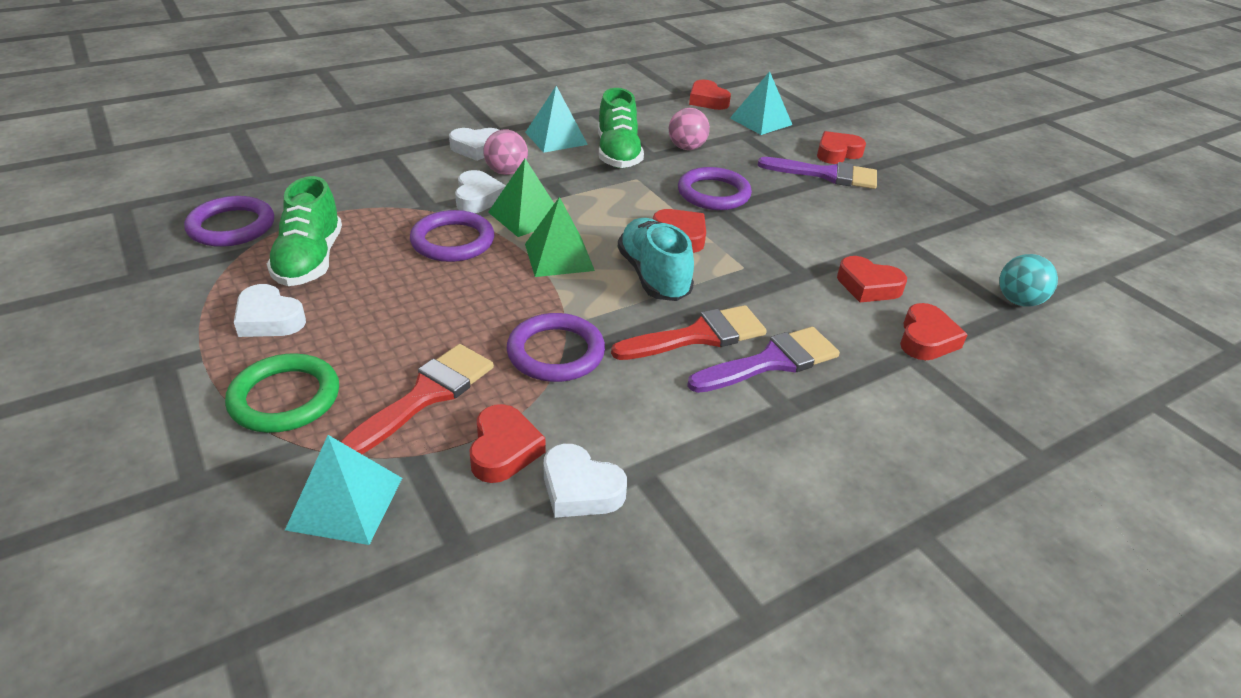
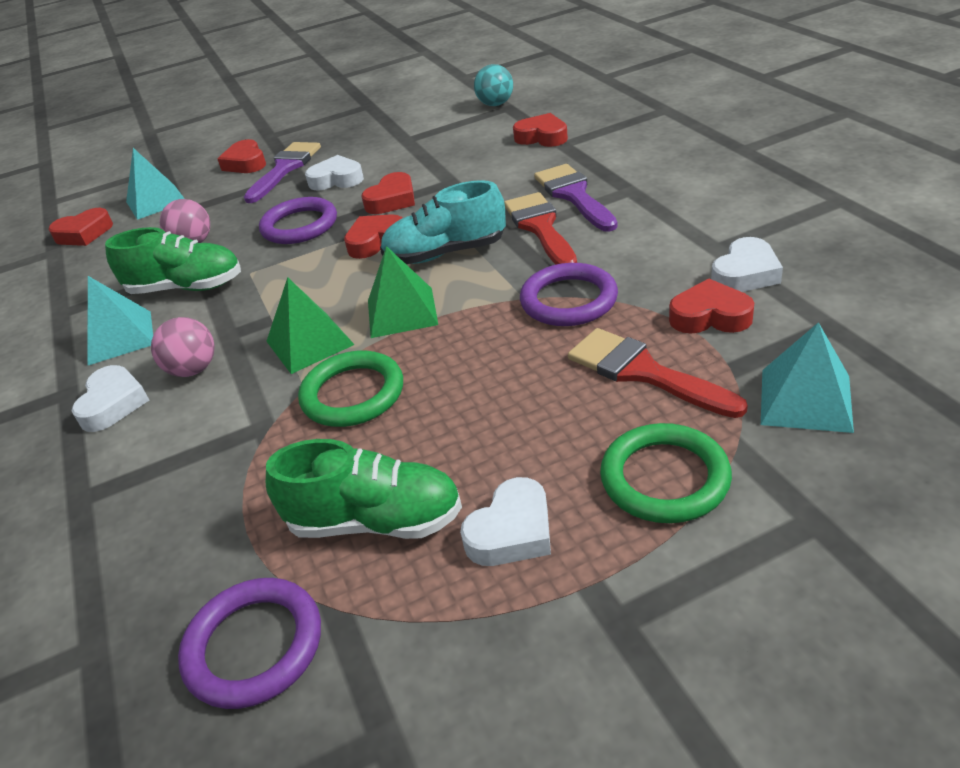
camera: 75 degrees left, 0 degrees up
purple ring [410,210,495,262] -> green ring [298,350,403,427]
white heart [455,170,506,213] -> white heart moved to [305,155,364,190]
red heart [837,256,907,303] -> red heart moved to [361,172,415,214]

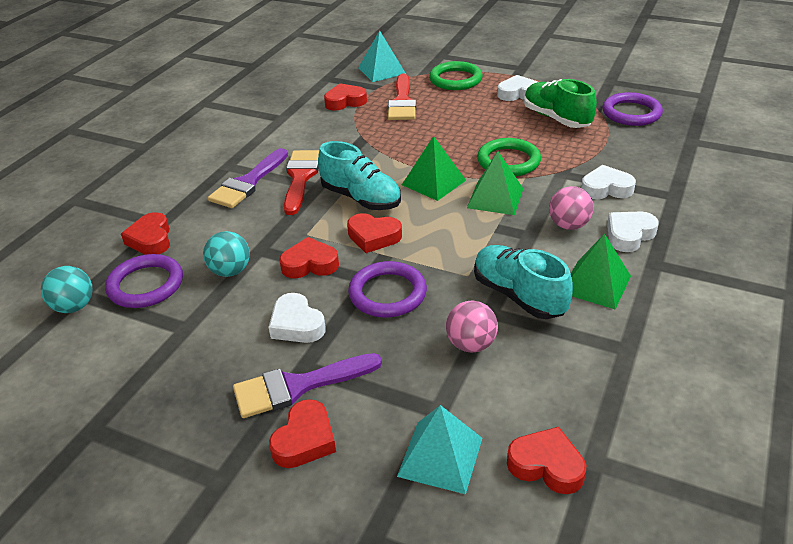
camera: 135 degrees left, 0 degrees up
turquoise pyramid [87,276,153,366] -> green pyramid [571,234,631,309]
green shoe [105,227,241,294] -> turquoise shoe [474,245,573,319]
red brush [504,192,577,265] -> red brush turned 150 degrees clockwise [284,150,319,215]
purple ring [520,263,618,326] -> purple ring moved to [105,254,183,308]
red heart [669,278,754,334] -> red heart turned 105 degrees clockwise [324,83,367,111]
white heart [711,237,783,292] -> white heart moved to [581,165,636,200]
none -> turquoise ball [203,231,250,277]

